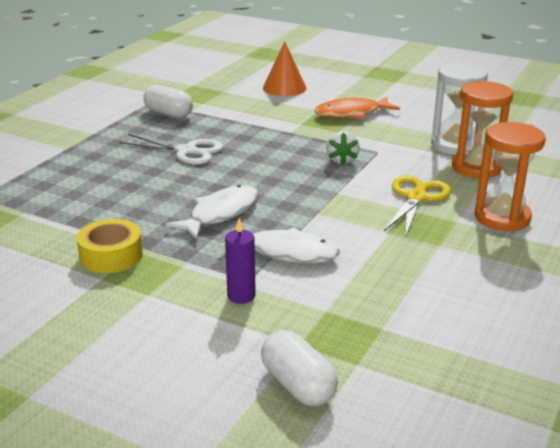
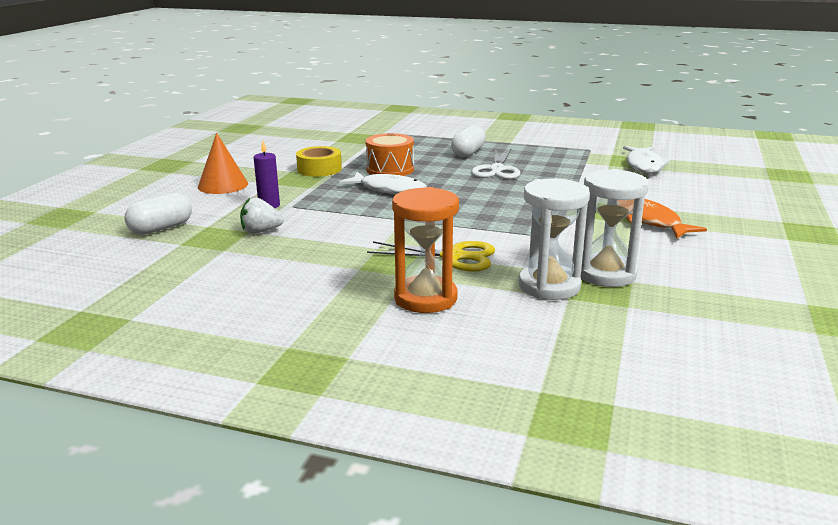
camera: 80 degrees right, 5 degrees down
white capsule [144,85,193,118] -> white capsule moved to [451,125,486,157]
white fish [220,225,340,263] -> white fish moved to [623,146,670,173]
orange cone [263,42,307,96] -> orange cone moved to [198,133,248,194]
white strawberry [326,131,360,165] -> white strawberry moved to [240,198,284,233]
orange hourglass [452,81,513,178] -> white hourglass [519,178,590,300]
none -> orange drum [366,133,414,176]

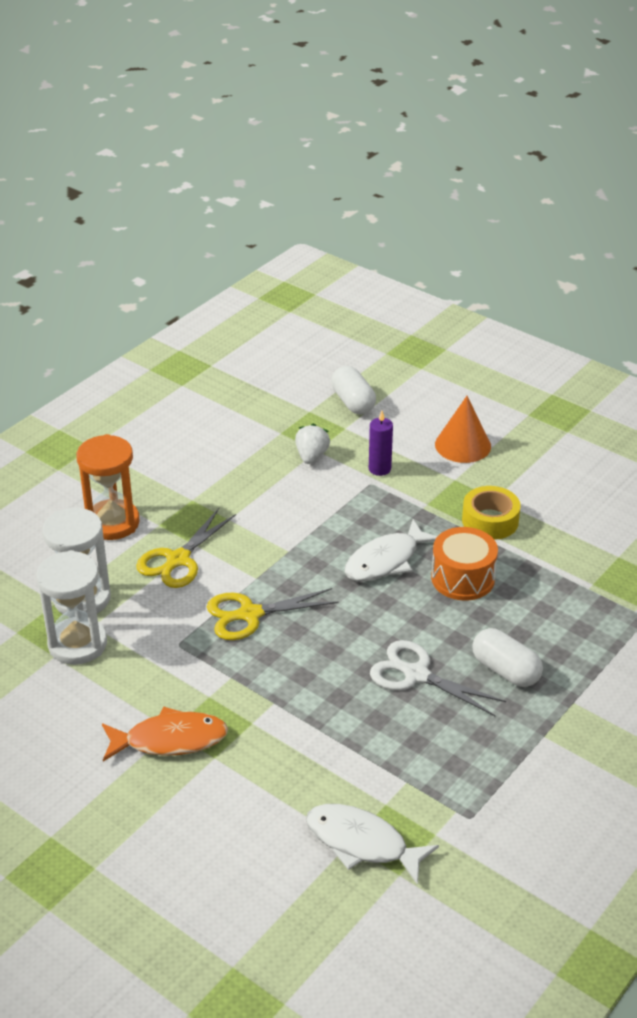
camera: 110 degrees right, 15 degrees up
none -> yellow scissors [207,588,339,640]

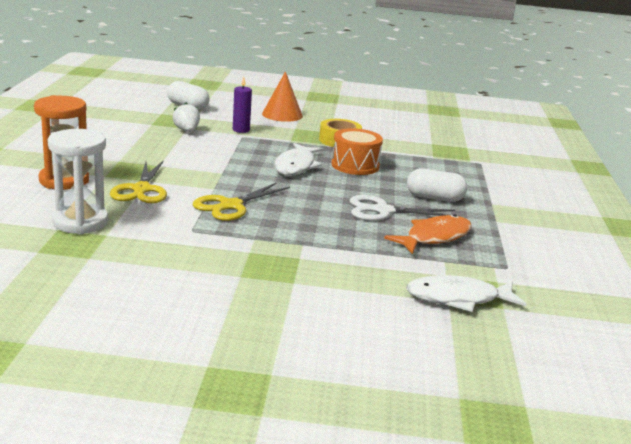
camera: 35 degrees left, 15 degrees down
white hourglass [36,550,107,665] -> none
orange fish [102,707,228,761] -> orange fish moved to [384,214,472,254]

